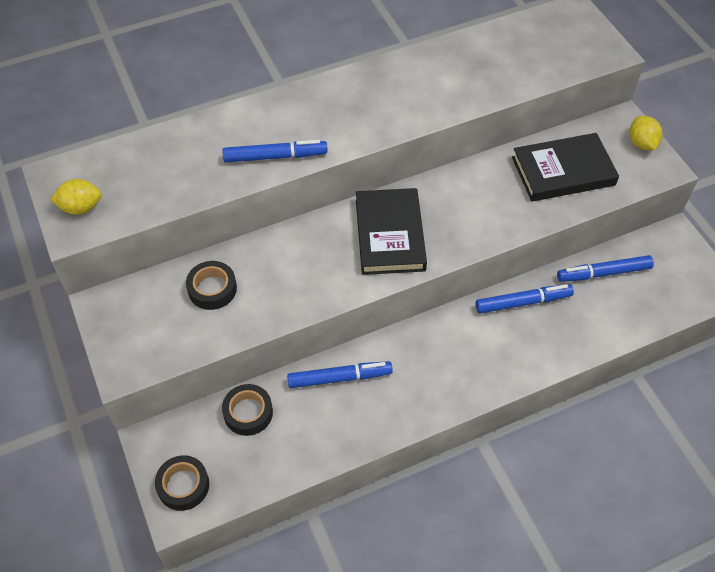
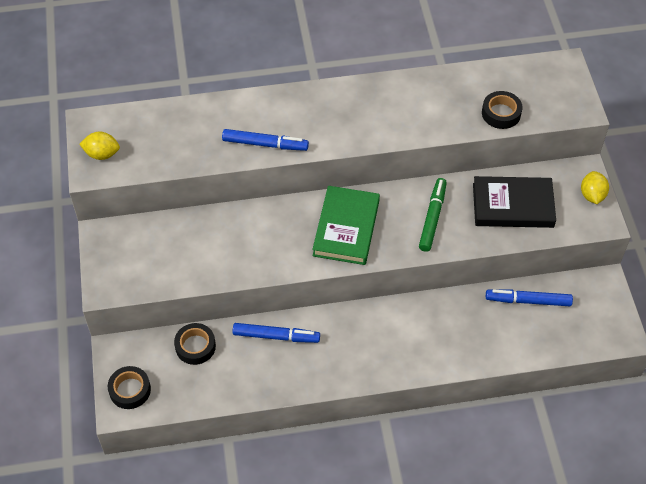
camera: 15 degrees right, 0 degrees up
black tape [186,261,237,310] -> black tape moved to [482,91,522,129]
black book [356,188,427,275] -> green book [312,186,380,265]
blue marker [475,284,574,314] -> none
none -> green marker [419,178,447,252]

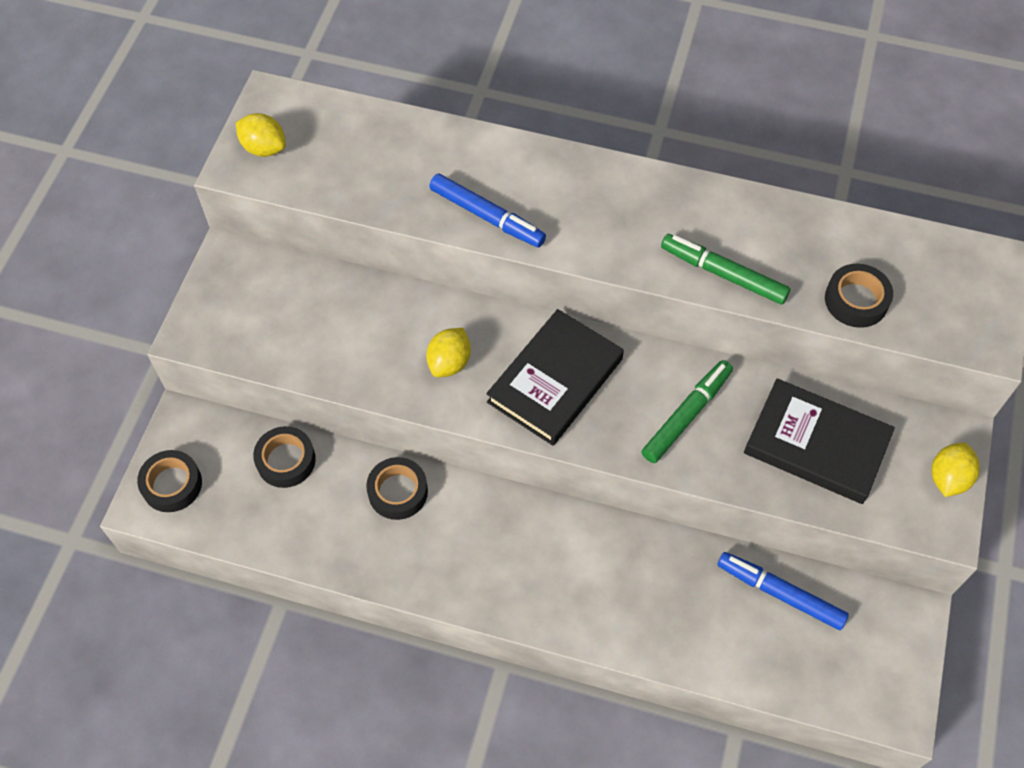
camera: 25 degrees right, 5 degrees up
blue marker [233,323,320,343] -> black tape [366,457,428,520]
green book [312,186,380,265] -> black book [486,309,624,446]
none -> yellow lemon [426,328,471,377]
none -> green marker [661,234,791,305]

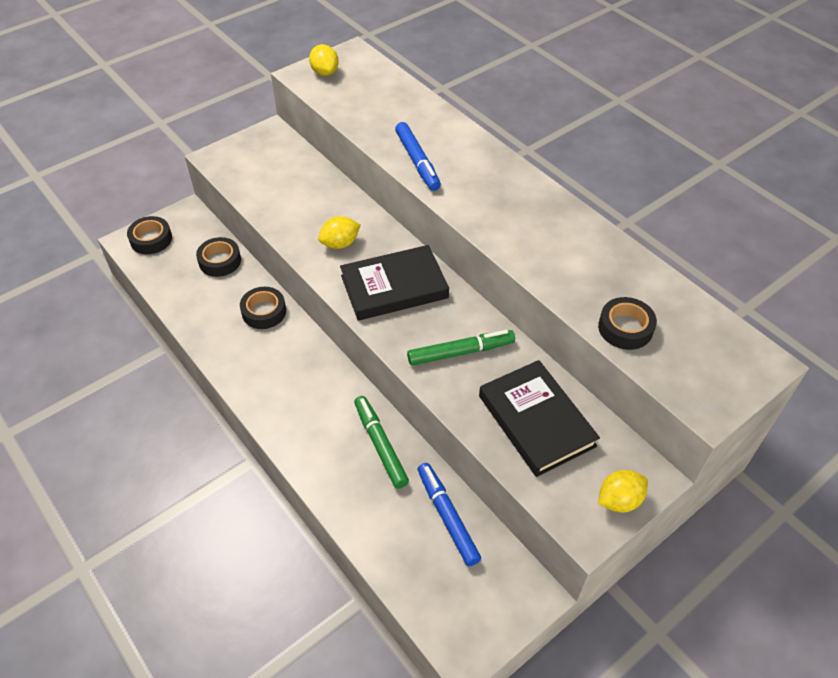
camera: 35 degrees right, 10 degrees down
green marker [661,234,791,305] -> green marker moved to [354,396,409,489]

